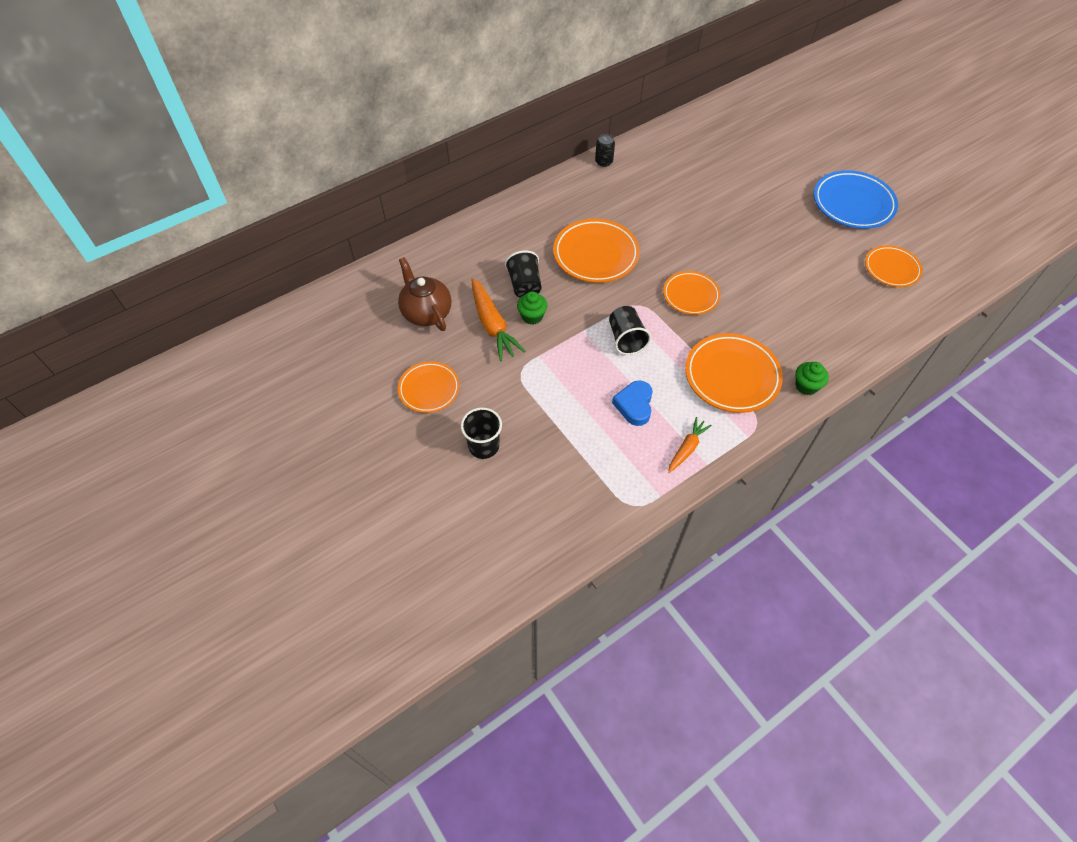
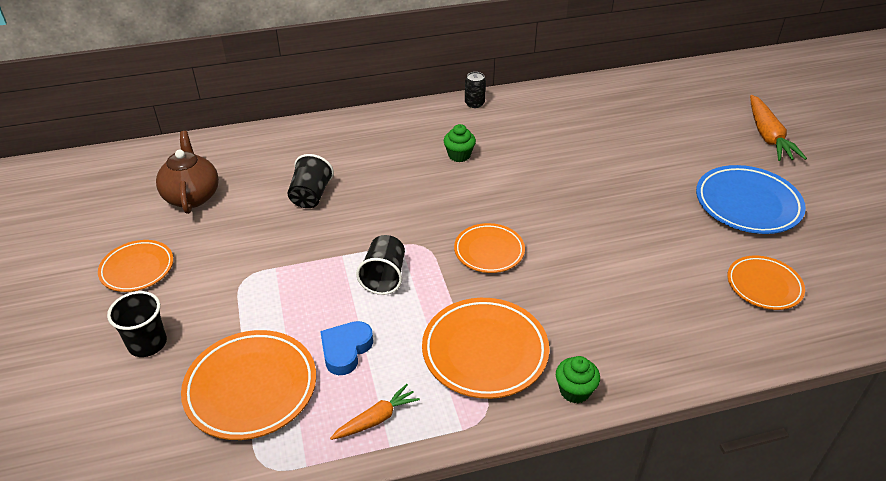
camera: 20 degrees right, 15 degrees down
orange carrot [471,278,526,361] -> orange carrot moved to [750,95,807,161]
green cupcake [517,291,547,325] -> green cupcake moved to [444,124,476,162]
orange plate [553,219,640,283] -> orange plate moved to [181,330,316,440]

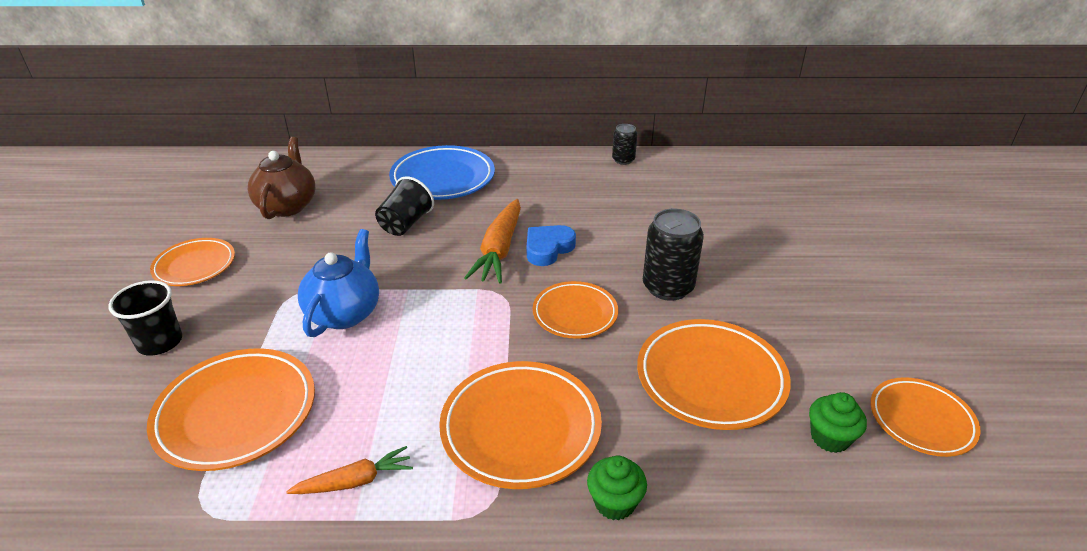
camera: 15 degrees right, 5 degrees down
blue heart [320,321,373,375] -> blue heart moved to [527,225,576,266]
black cup [356,235,405,295] -> none
green cupcake [444,124,476,162] -> green cupcake moved to [809,392,867,453]
blue plate [696,165,806,234] -> blue plate moved to [389,145,495,200]
orange carrot [750,95,807,161] -> orange carrot moved to [464,199,521,284]
none -> blue teapot [298,229,379,337]
none -> orange plate [637,319,791,430]
none -> black can [643,209,704,301]

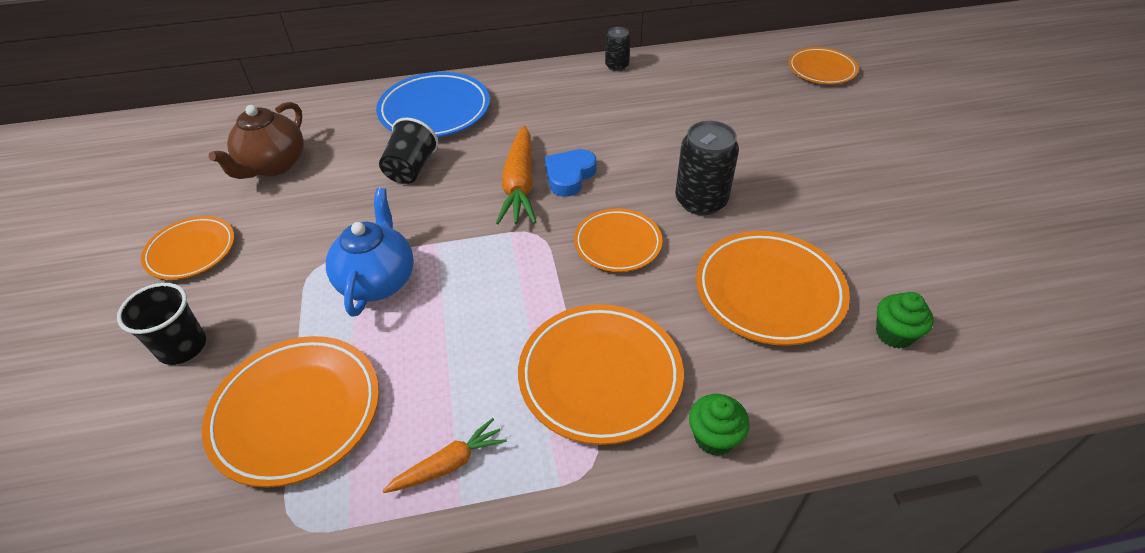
camera: 10 degrees left, 10 degrees up
brown teapot [248,137,315,219] -> brown teapot turned 150 degrees counterclockwise [209,102,304,179]
orange plate [870,377,981,457] -> orange plate moved to [789,47,859,84]

